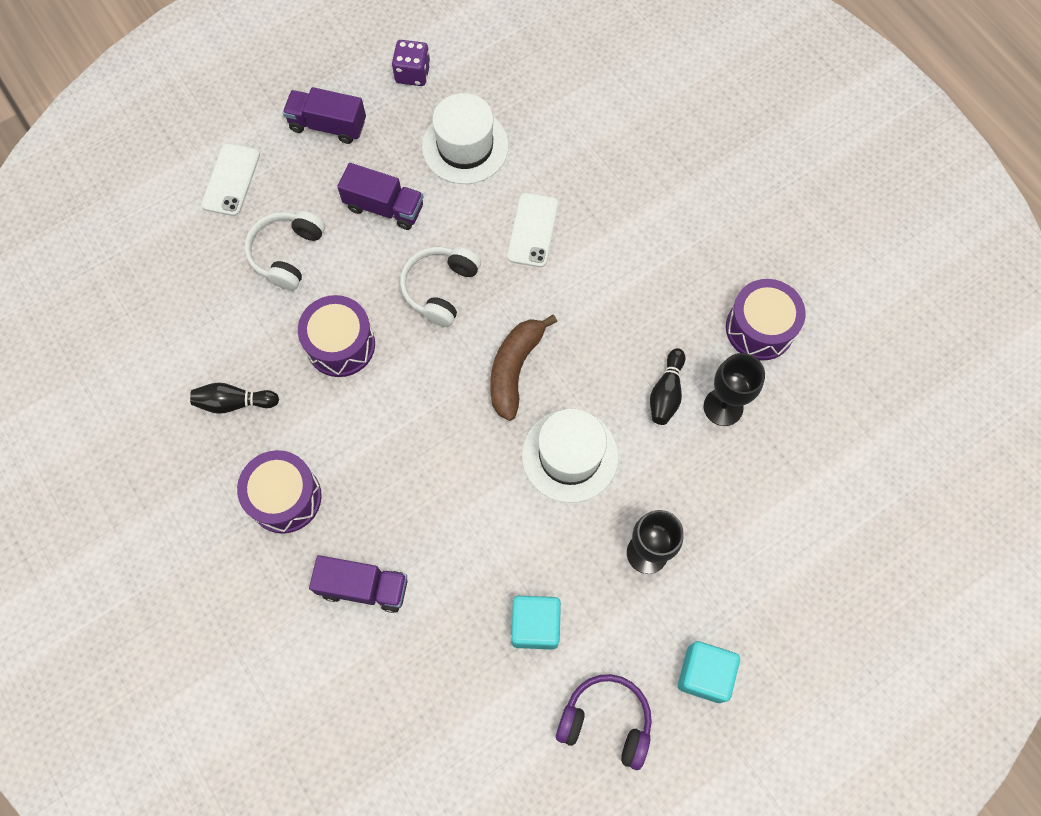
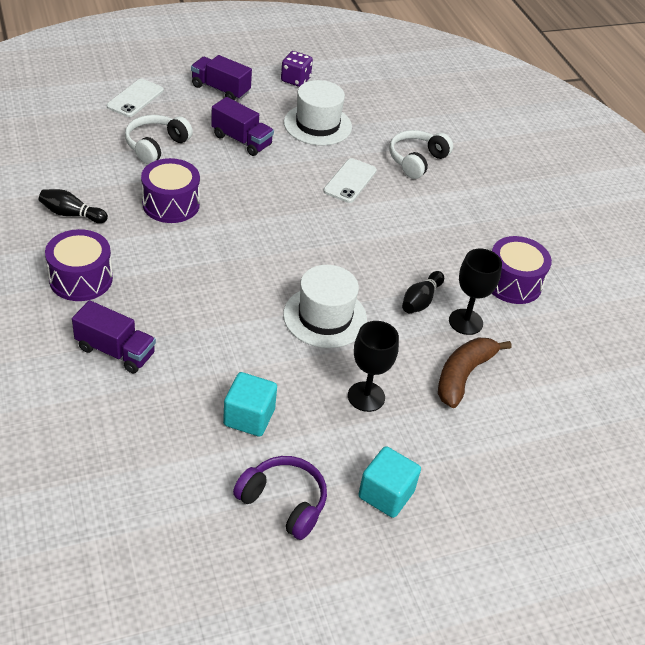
camera: 10 degrees right, 25 degrees down
white headphones [400,247,481,327] -> white headphones moved to [389,130,453,179]
brown banana [490,315,557,421] -> brown banana moved to [438,337,511,408]

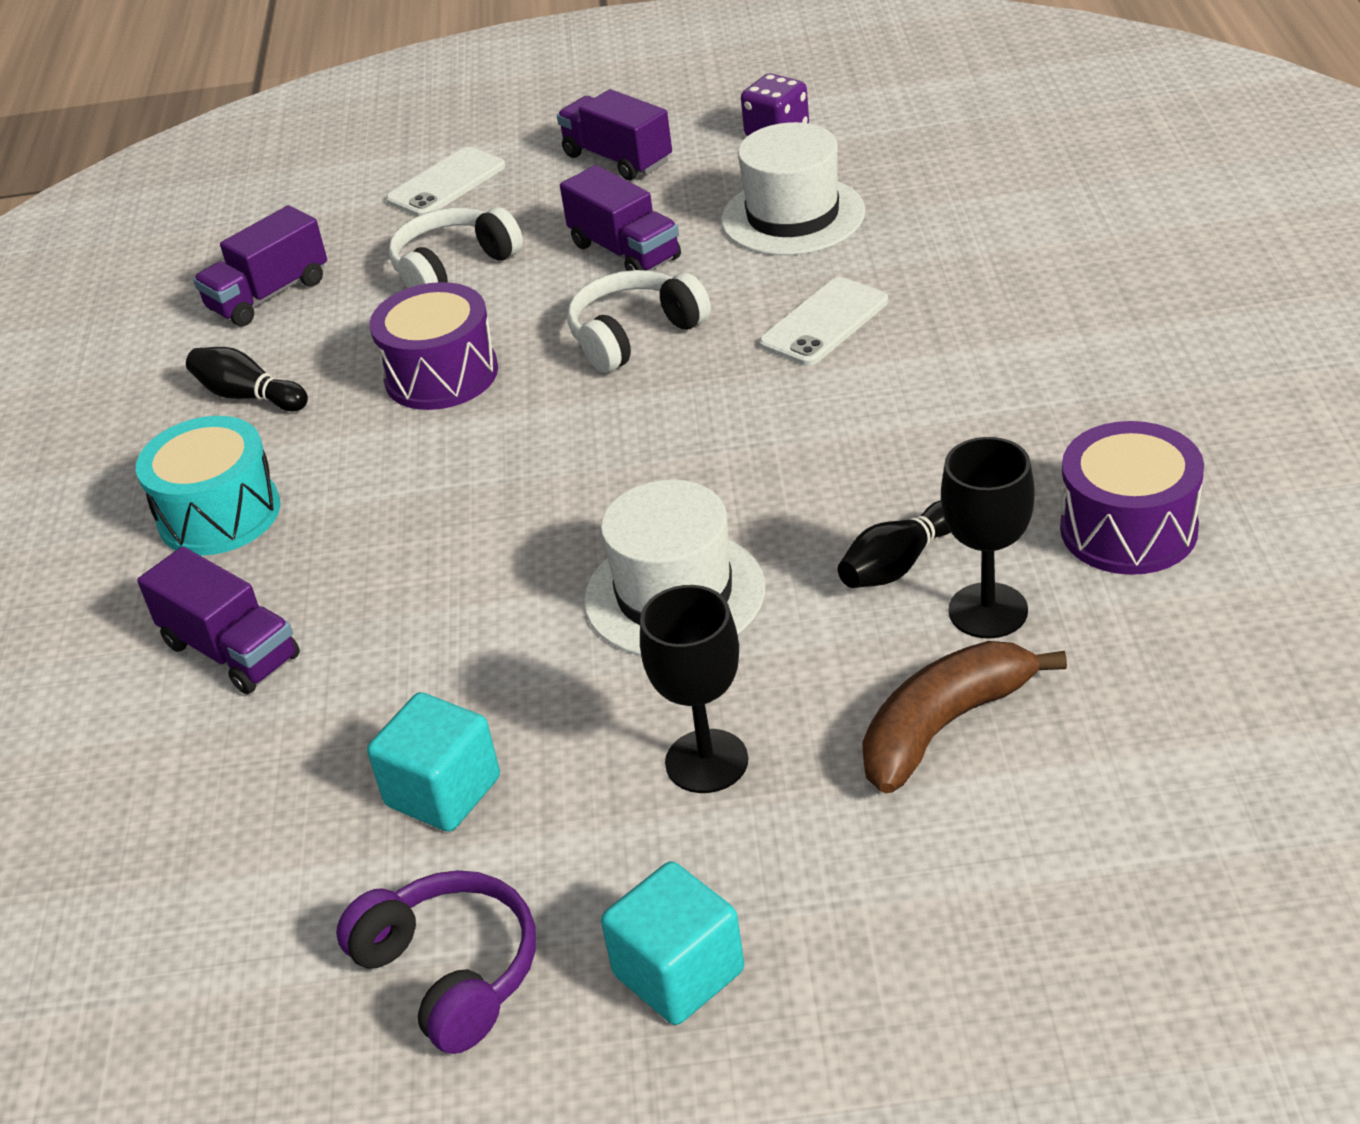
camera: 25 degrees right, 5 degrees down
purple drum [45,229,113,301] -> turquoise drum [136,416,280,556]
white headphones [389,130,453,179] -> white headphones moved to [567,270,711,373]
none -> purple truck [193,205,327,326]

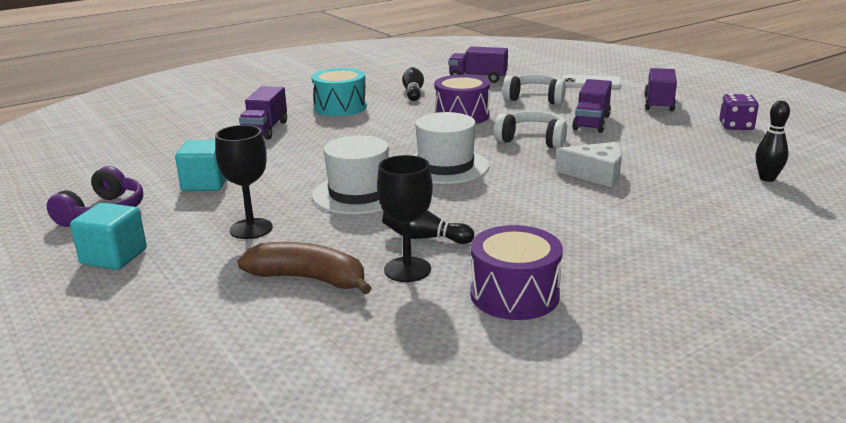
camera: 55 degrees right, 15 degrees down
white hat [721,122,865,255] -> white hat moved to [411,112,490,184]
white phone [759,277,888,366] -> white cheese [555,142,622,187]
none -> black bowling pin [756,101,790,182]

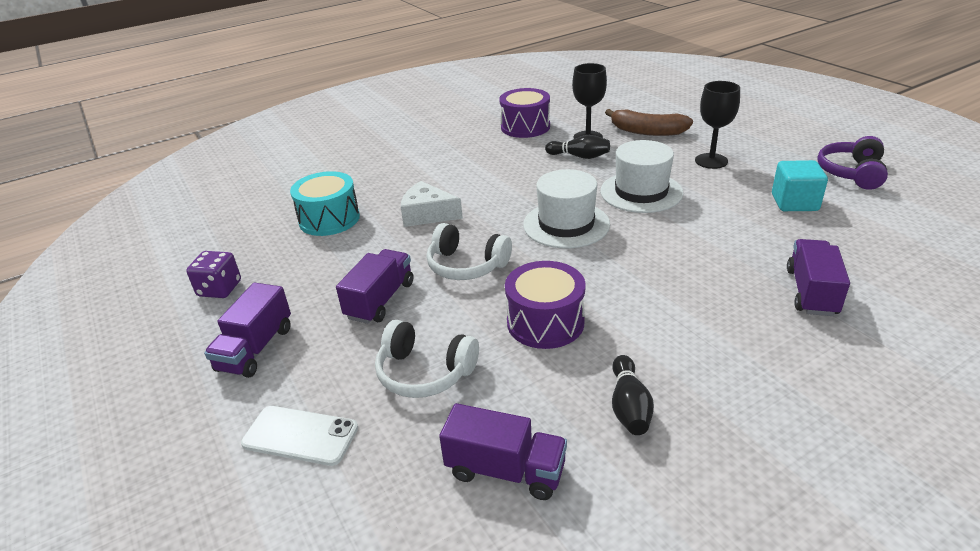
camera: 175 degrees left, 10 degrees up
turquoise cube [70,203,147,270] -> none
turquoise drum [311,68,367,116] -> turquoise drum moved to [290,171,360,236]
black bowling pin [756,101,790,182] -> none

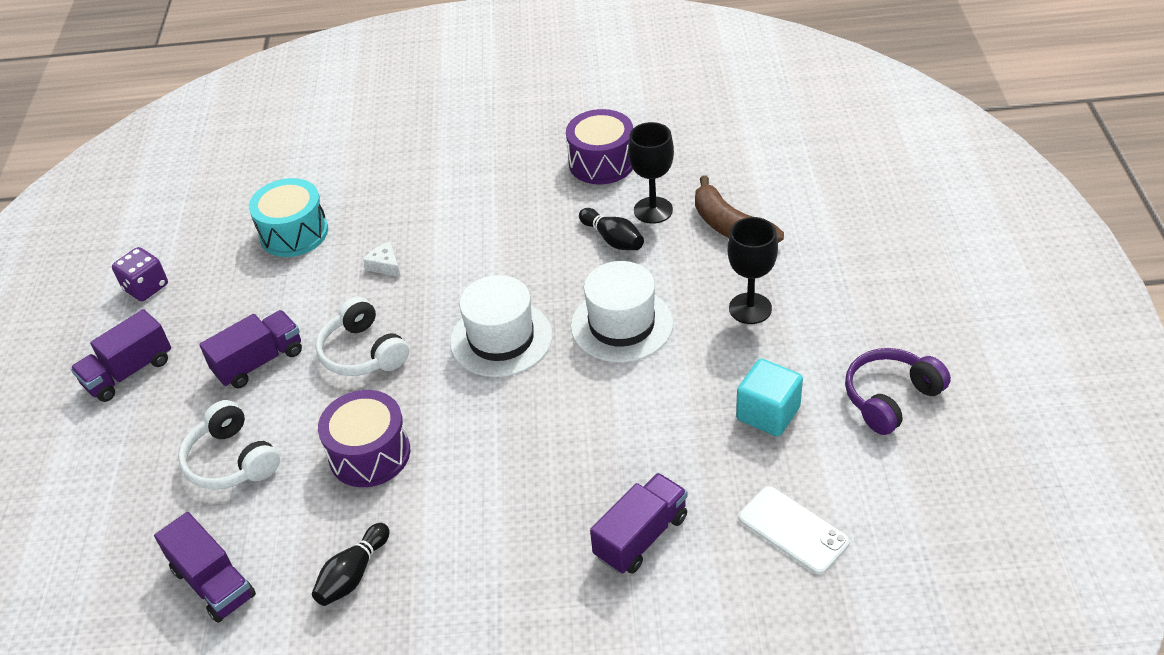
camera: 30 degrees right, 10 degrees up
white phone [241,406,358,466] -> white phone moved to [739,486,850,574]
white cheese [401,181,463,227] -> white cheese [363,242,401,277], size x0.56

